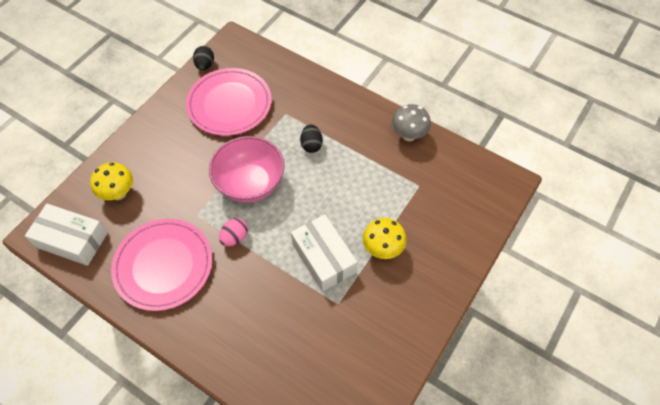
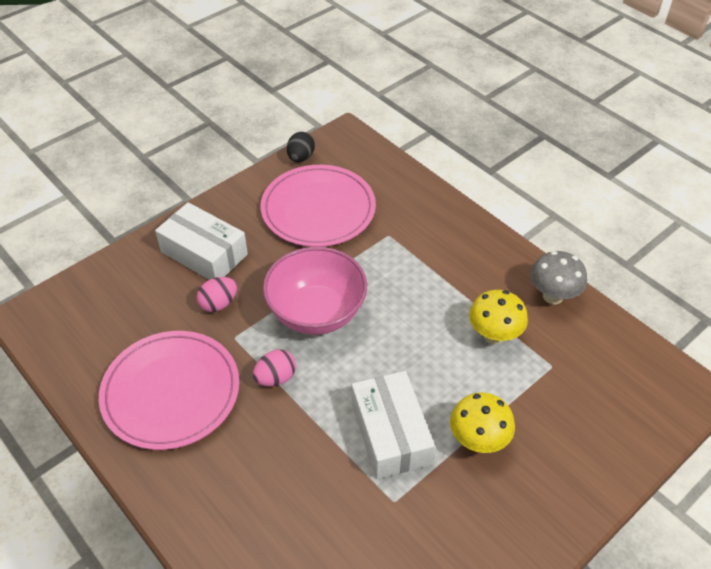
camera: 15 degrees right, 10 degrees down
white box [25,203,108,266] -> white box moved to [155,202,248,280]
yellow mushroom [90,162,133,200] -> yellow mushroom moved to [469,290,528,345]
black egg [300,124,323,153] -> none
none -> pink egg [197,277,237,312]

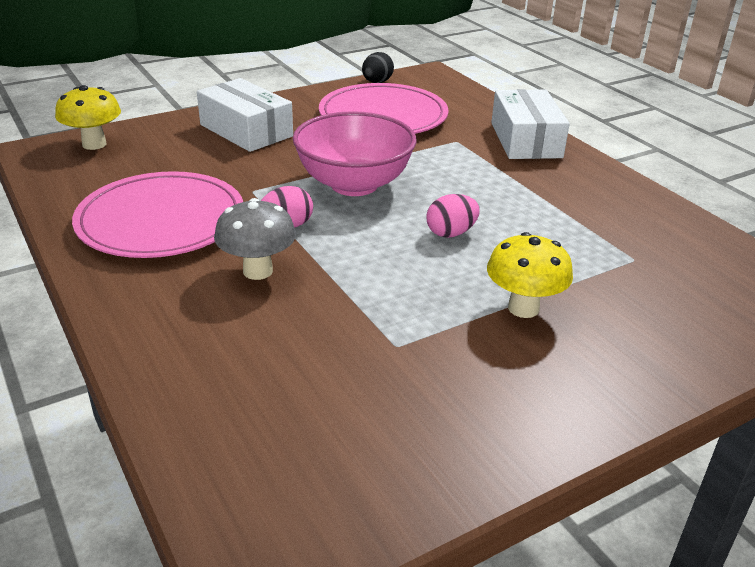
camera: 10 degrees right, 15 degrees down
pink egg [197,277,237,312] -> pink egg moved to [426,194,480,238]
white box [352,371,435,479] -> white box moved to [491,89,570,159]
yellow mushroom [469,290,528,345] -> yellow mushroom moved to [55,85,121,150]
grey mushroom [530,251,587,304] -> grey mushroom moved to [214,198,296,280]

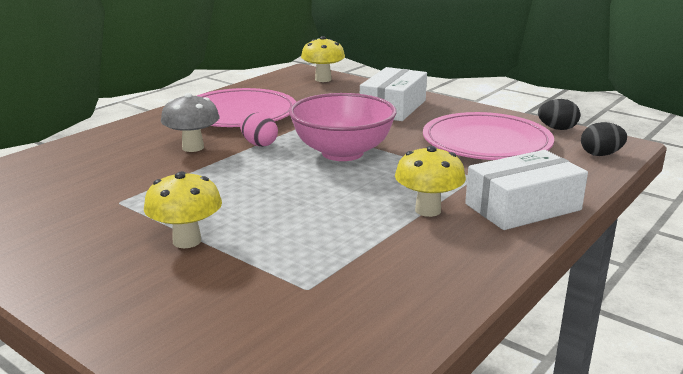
camera: 70 degrees right, 10 degrees down
pink egg [426,194,480,238] -> none
none -> yellow mushroom [395,146,466,217]
none -> black egg [581,122,627,156]

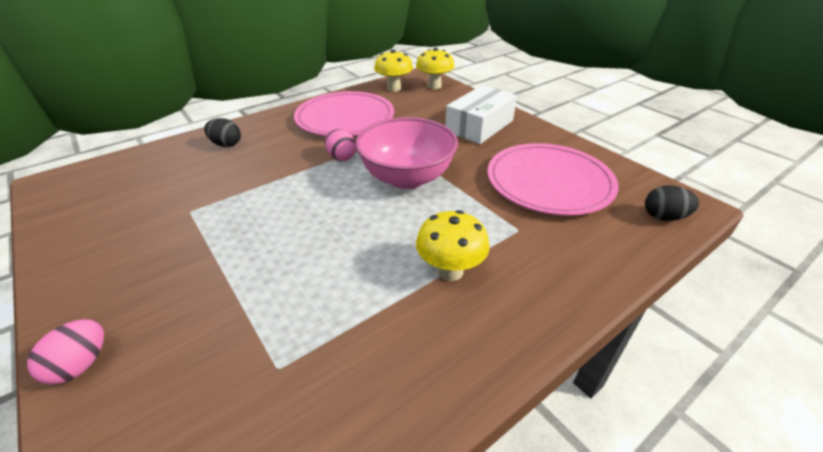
camera: 15 degrees right, 15 degrees up
yellow mushroom [144,171,222,248] -> yellow mushroom moved to [374,50,413,92]
grey mushroom [161,93,220,152] -> none
white box [465,150,588,230] -> none
black egg [538,99,580,130] -> black egg moved to [204,118,241,147]
none -> pink egg [27,319,104,385]

